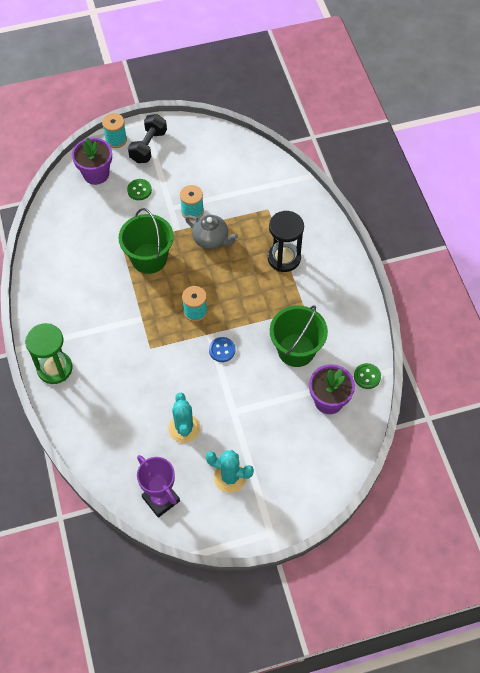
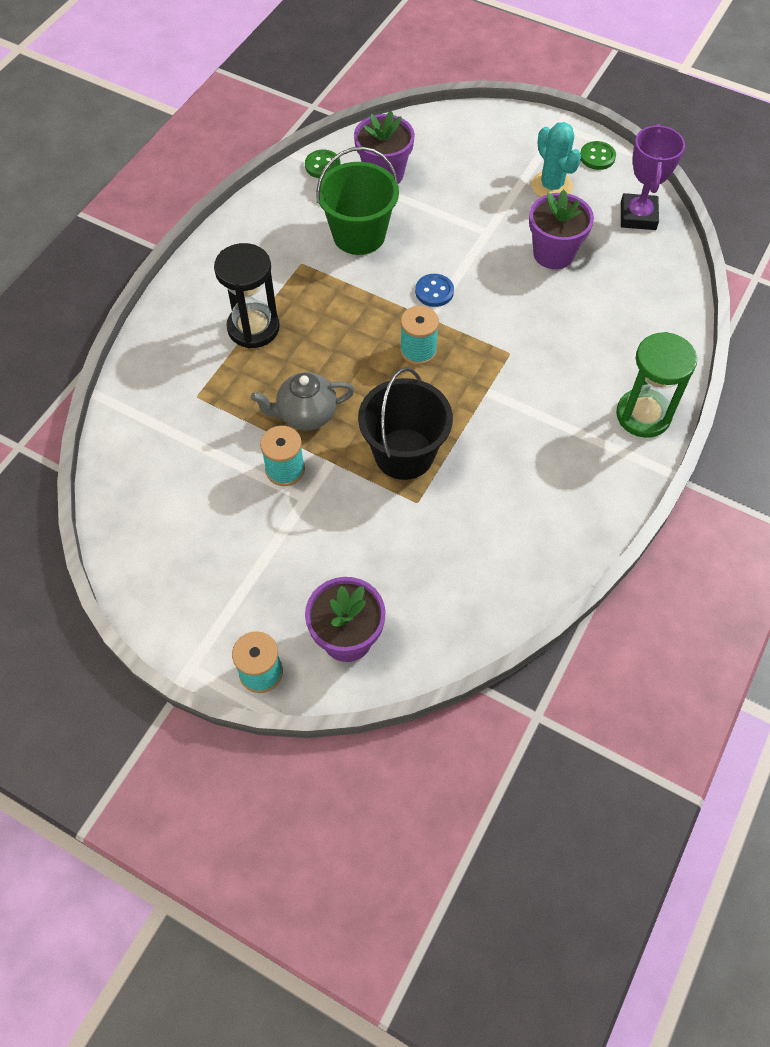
camera: 135 degrees left, 0 degrees up
green bucket [118,208,174,274] -> black bucket [358,367,453,480]
green button [127,179,152,200] -> green button moved to [580,141,616,170]
black dumbbell [128,114,167,163] -> none
turquoise cactus [168,393,200,443] -> purple flower pot [529,190,594,269]
grey teapot [185,215,238,249] -> grey teapot turned 90 degrees counterclockwise [251,372,354,430]

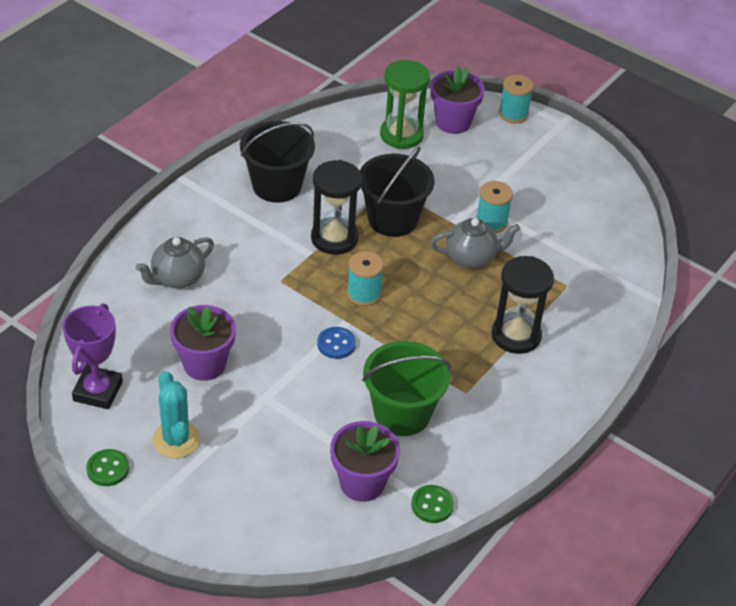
camera: 175 degrees left, 15 degrees down
green hourglass [616,332,697,438] -> green hourglass moved to [380,60,430,149]
none -> grey teapot [136,237,214,289]
none -> black bucket [240,121,315,203]
none -> black hourglass [311,160,362,255]

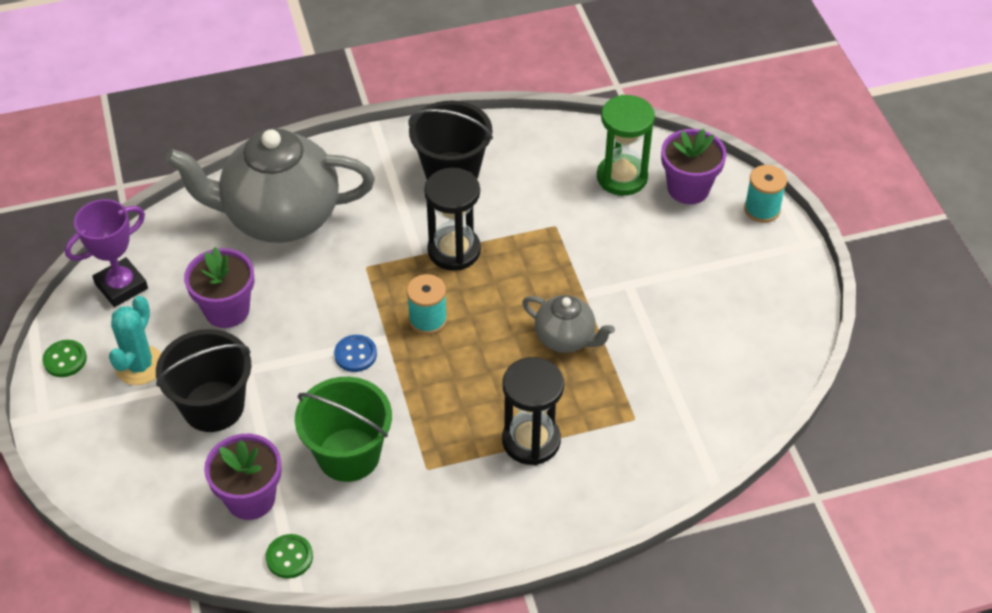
camera: 40 degrees right, 5 degrees up
grey teapot [136,237,214,289] -> grey teapot [166,128,375,243], size x2.05
black bucket [360,146,435,237] -> black bucket moved to [156,329,251,432]
turquoise spool [476,181,513,233] -> none

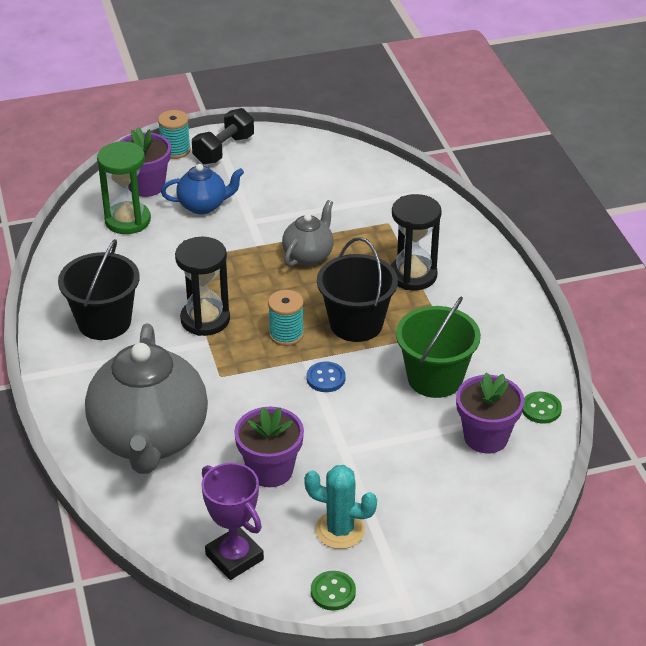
camera: 90 degrees left, 10 degrees down
black bucket [156,329,251,432] -> black bucket moved to [317,237,398,342]
none -> blue teapot [161,164,244,214]
none -> black dumbbell [192,108,254,165]

